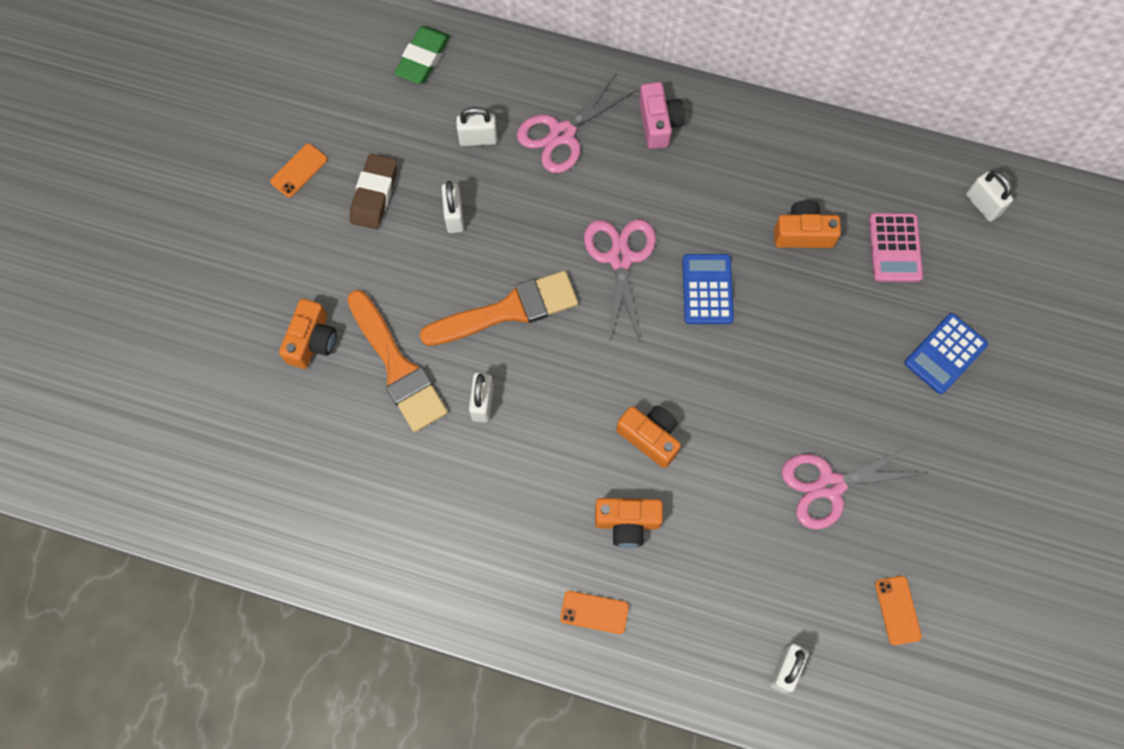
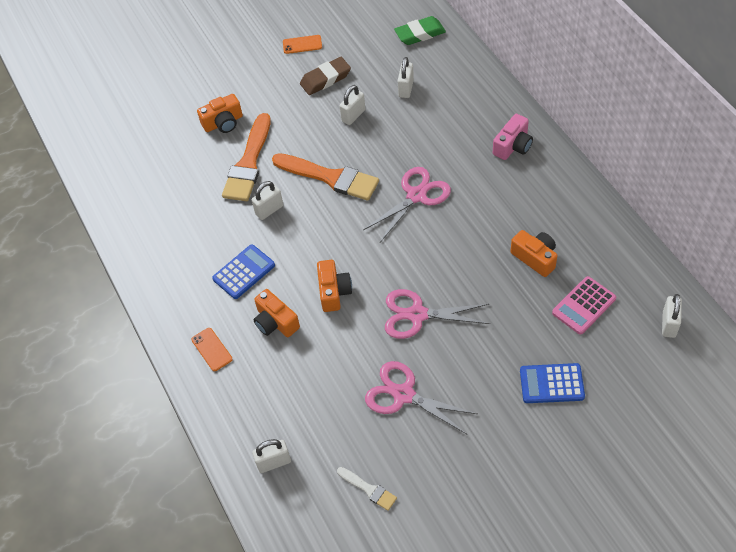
camera: 50 degrees right, 15 degrees down
white padlock [456,107,497,146] -> white padlock turned 60 degrees clockwise [398,57,414,98]
pink scissors [517,73,636,173] -> pink scissors moved to [385,289,490,339]
blue calculator [682,254,734,324] -> blue calculator moved to [212,245,275,299]
orange phone [875,576,922,645] -> white brush [337,467,397,511]

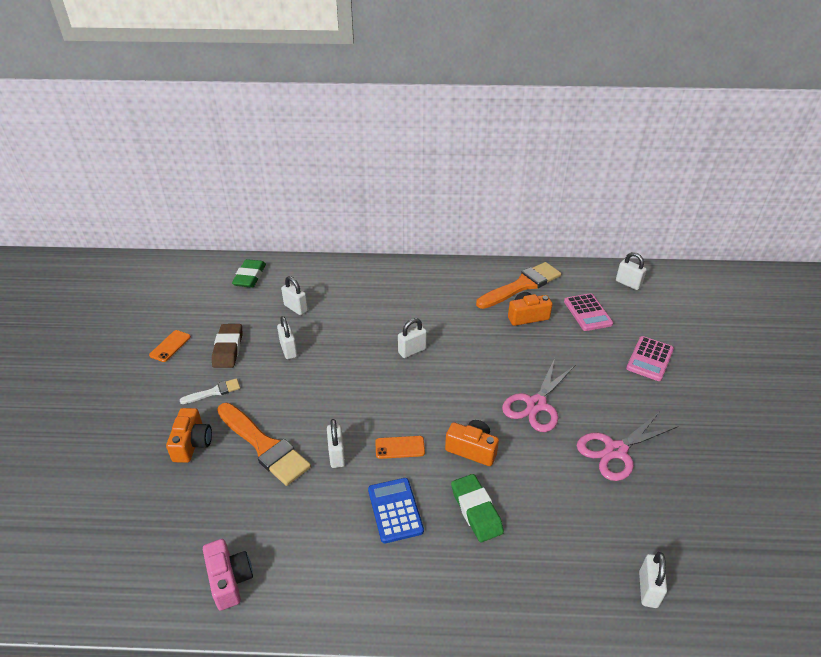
camera: 65 degrees left, 15 degrees down
orange phone [191,328,233,371] -> orange phone moved to [375,436,425,459]
orange camera [254,289,300,337] -> green eraser [451,474,504,542]
orange brush [272,153,379,201] -> orange brush moved to [476,262,561,309]
white brush [337,467,397,511] -> white brush moved to [180,378,240,404]
pink scissors [363,167,451,242] -> white padlock [398,318,427,358]
pink camera [493,114,533,160] -> pink camera moved to [203,539,253,611]
blue calculator [520,363,585,403] -> pink calculator [626,336,674,381]

